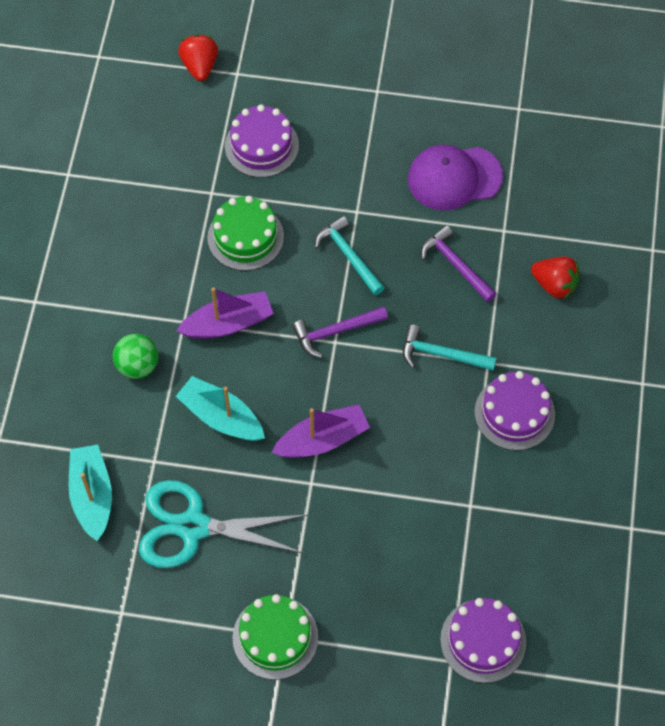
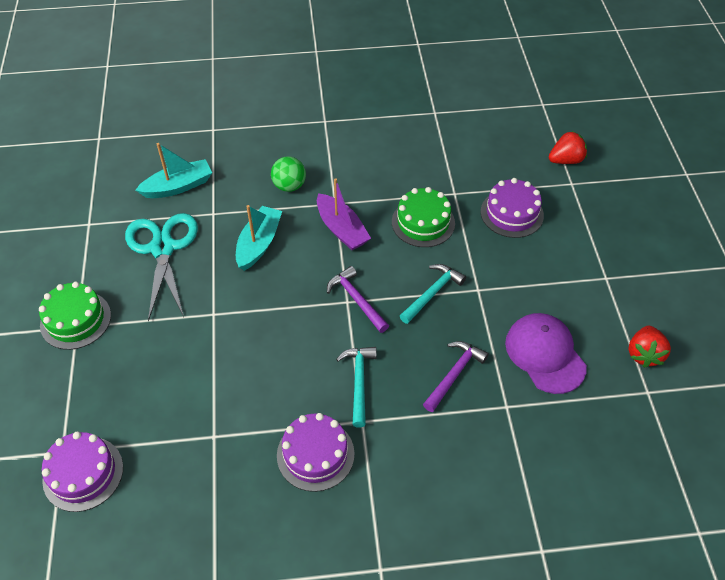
camera: 75 degrees right, 10 degrees down
purple boat [271,405,370,458] -> none
red strawberry [531,257,580,299] -> red strawberry moved to [629,326,671,368]

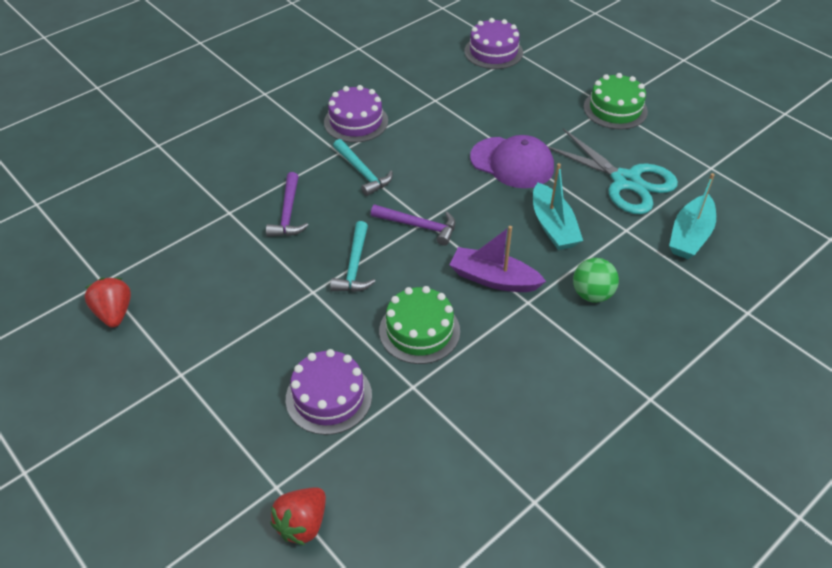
camera: 145 degrees right, 5 degrees down
purple cap [505,313,587,394] -> purple cap moved to [470,135,554,188]

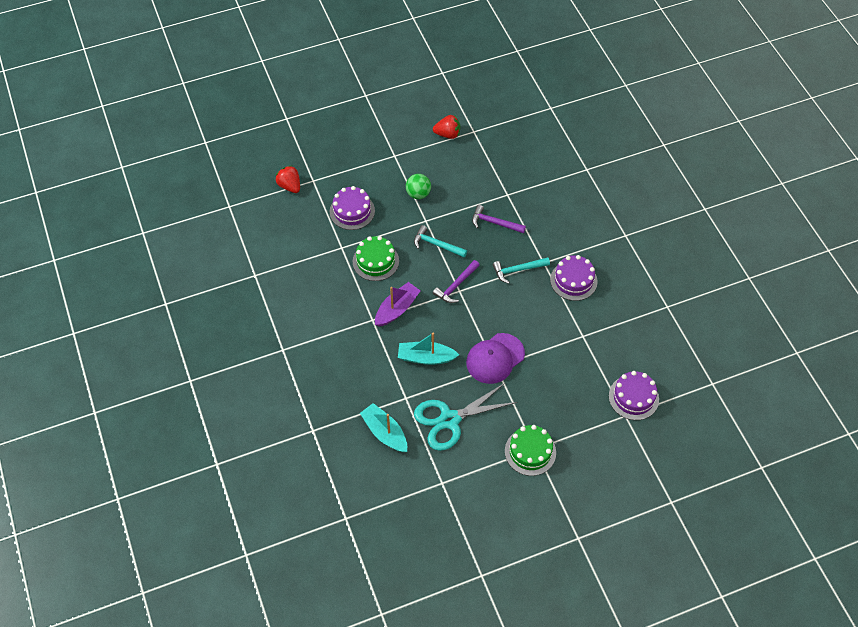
camera: 110 degrees right, 10 degrees up
green ball [573,258,619,303] -> green ball moved to [406,174,431,199]

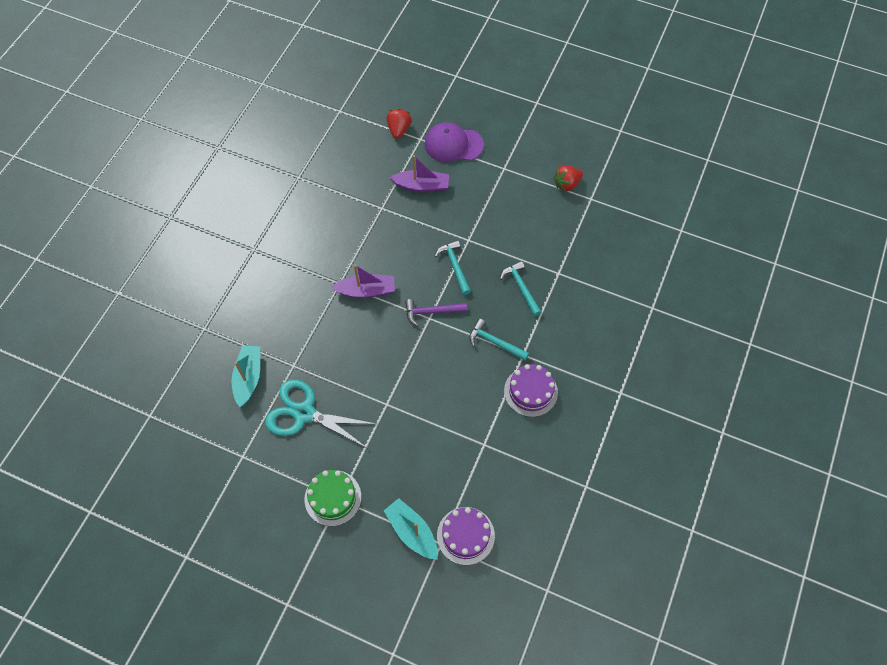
camera: 45 degrees right, 5 degrees up
purple cake [330,186,375,230] -> purple boat [390,155,449,192]
green cake [353,236,399,281] -> none
turquoise boat [398,333,459,365] -> turquoise boat moved to [384,498,438,560]
green ball [406,174,431,199] -> none
red strawberry [433,115,460,139] -> red strawberry turned 105 degrees clockwise [553,165,583,192]
purple cap [466,333,525,384] -> purple cap moved to [425,122,484,162]
purple hammer [472,205,526,233] -> turquoise hammer [500,261,541,316]

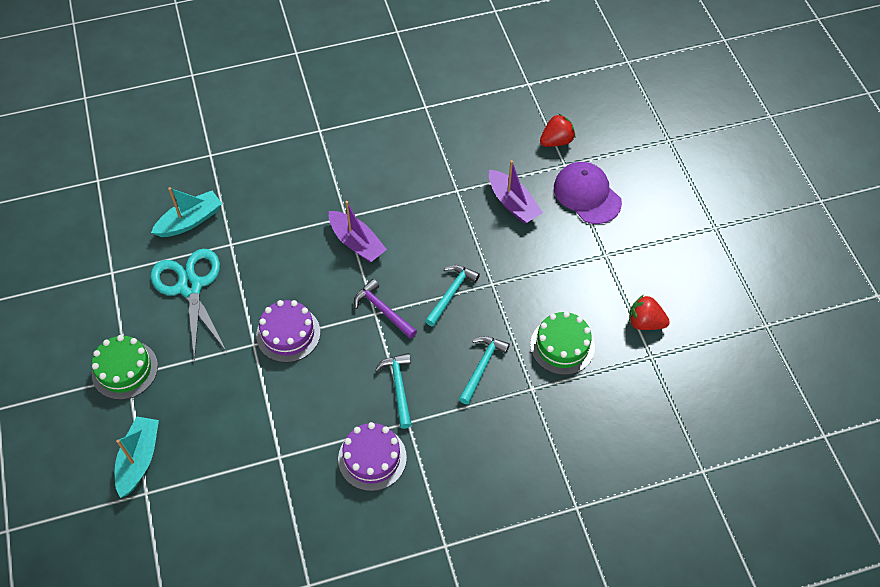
camera: 50 degrees right, 5 degrees down
purple cake [437,507,495,565] -> purple cake moved to [256,300,321,363]
none -> green cake [530,311,595,375]

